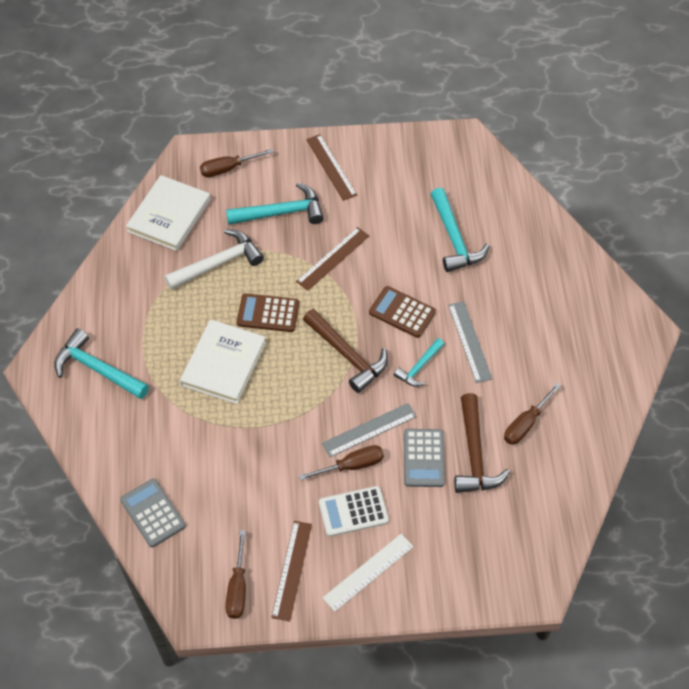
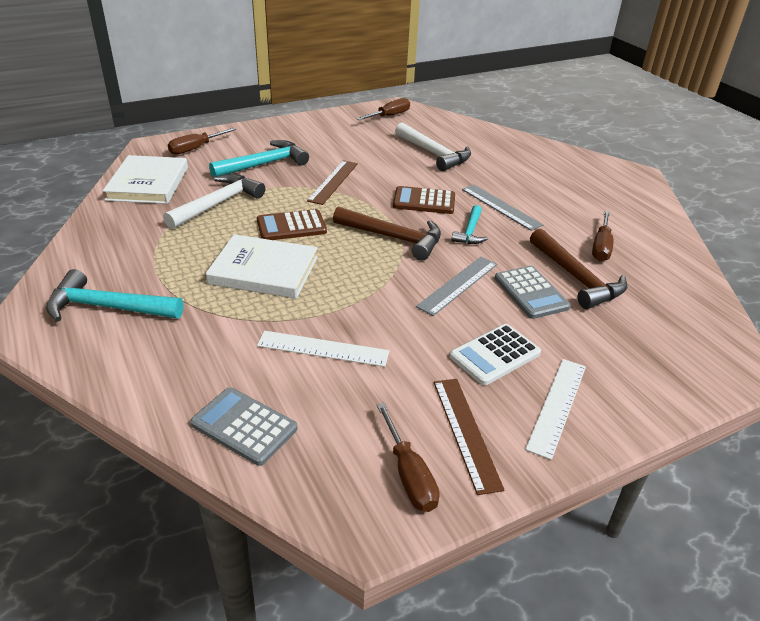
camera: 25 degrees left, 20 degrees down
white book [180,319,266,404] -> white book turned 75 degrees counterclockwise [206,234,318,299]
brown screwdriver [299,445,384,480] -> brown screwdriver moved to [356,98,410,120]
brown ruler [306,134,357,201] -> none
turquoise hammer [430,188,490,272] -> white hammer [395,122,471,171]
none -> white ruler [257,331,389,367]

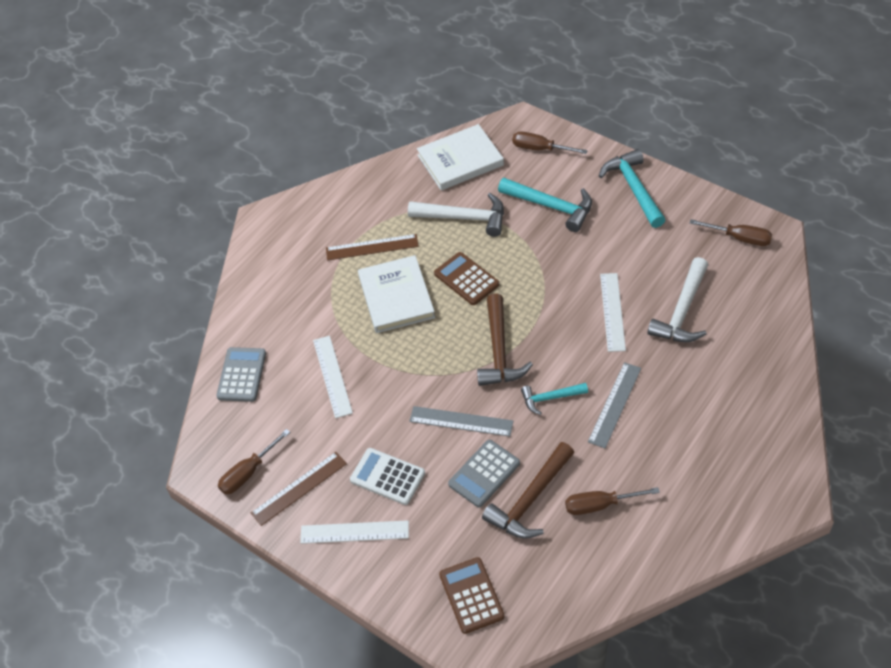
camera: 70 degrees right, 15 degrees up
turquoise hammer [46,269,183,322] -> turquoise hammer moved to [599,149,665,228]
brown ruler [307,160,358,205] -> brown ruler moved to [326,234,419,260]
brown calculator [393,186,455,214] -> brown calculator moved to [439,557,505,634]
none -> white ruler [600,273,626,352]

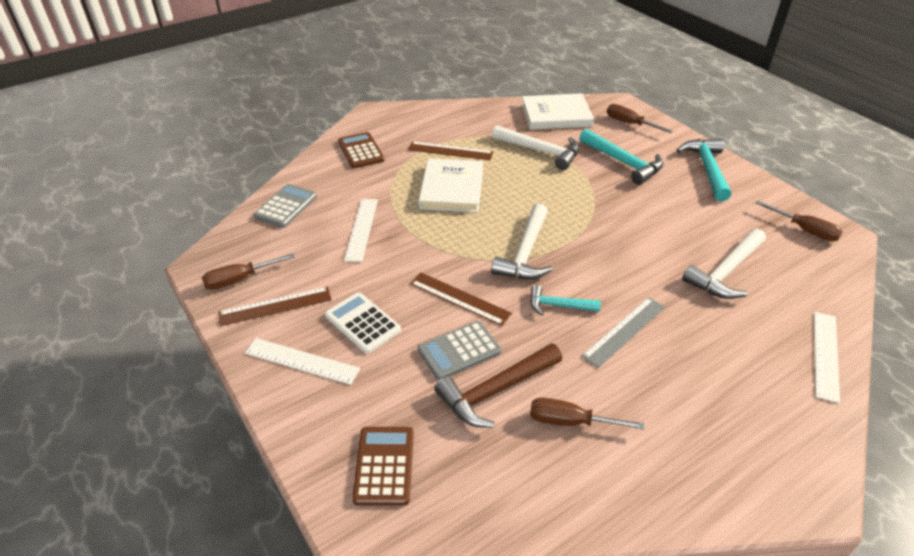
camera: 15 degrees right, 10 degrees down
grey ruler [409,406,513,437] -> brown ruler [410,273,512,326]
brown calculator [434,252,499,305] -> brown calculator moved to [338,132,385,168]
brown hammer [477,293,533,386] -> white hammer [491,203,553,279]
white ruler [600,273,626,352] -> white ruler moved to [814,312,840,403]

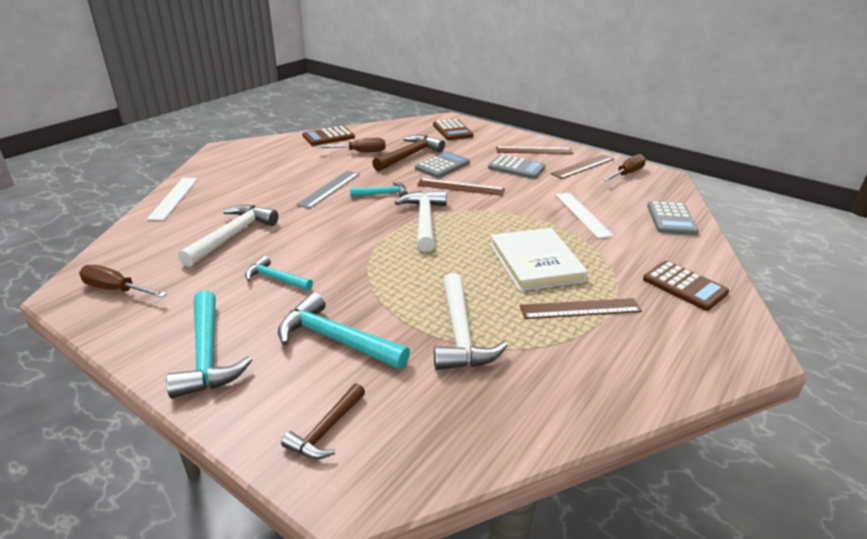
camera: 160 degrees right, 10 degrees down
white ruler [245,338,360,385] -> brown ruler [496,147,574,154]
white calculator [325,292,401,353] -> grey calculator [488,154,545,179]
white hammer [492,125,579,170] -> white hammer turned 105 degrees counterclockwise [434,273,508,370]
white book [522,93,594,130] -> none
brown screwdriver [607,104,672,133] -> brown hammer [281,383,365,459]
none -> turquoise hammer [245,256,313,291]
none -> brown calculator [302,126,355,146]

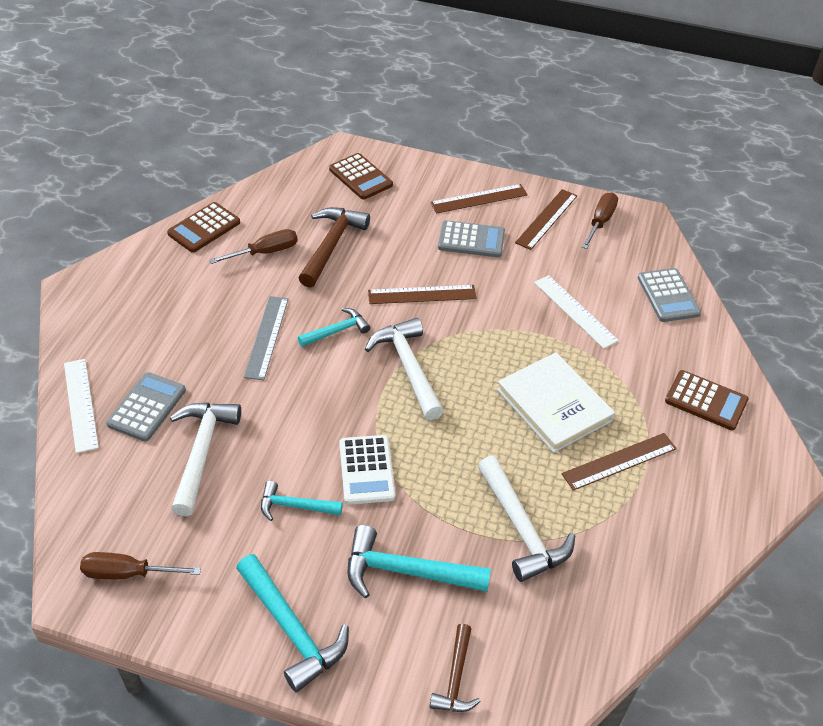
camera: 20 degrees left, 15 degrees up
grey calculator [415,152,470,178] -> grey calculator moved to [106,372,186,441]
none -> white calculator [339,435,395,505]

